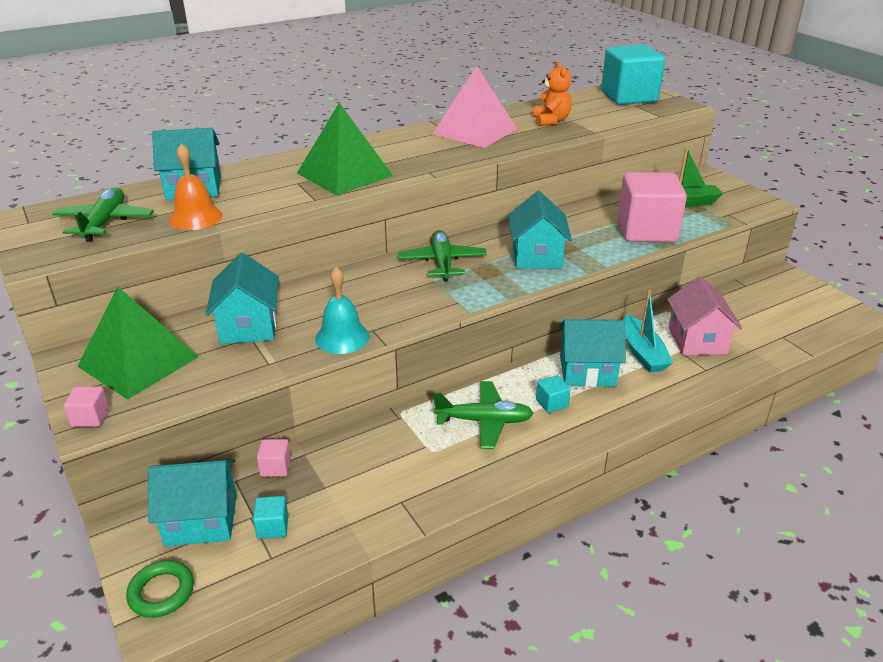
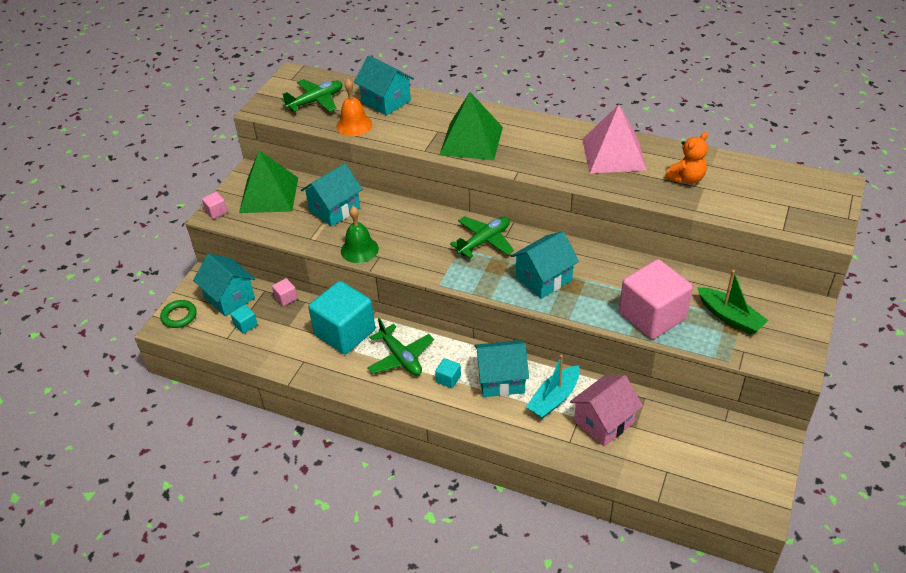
camera: 55 degrees right, 10 degrees up
turquoise bell [315,267,369,354] -> green bell [341,206,379,263]
turquoise house [559,319,626,387] -> turquoise house turned 60 degrees counterclockwise [475,340,529,397]
turquoise cube [601,45,665,105] -> turquoise cube moved to [308,281,375,354]

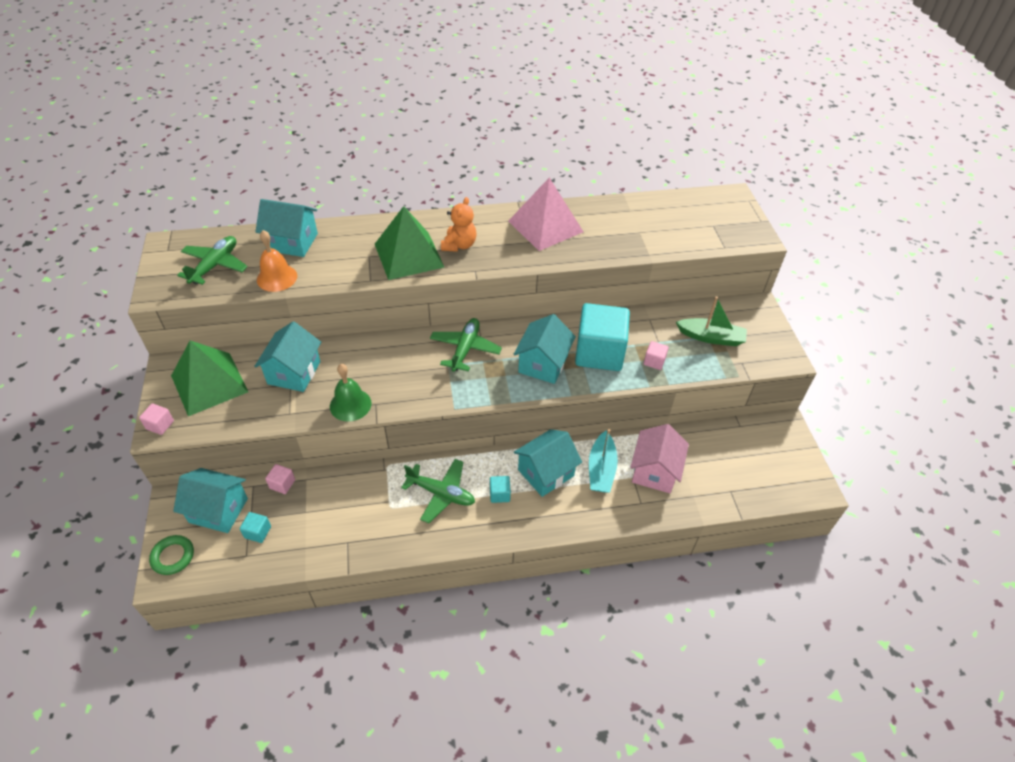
camera: 35 degrees left, 5 degrees up
turquoise cube [308,281,375,354] -> turquoise cube moved to [575,303,630,371]
pink cube [619,259,693,339] -> pink cube [644,341,669,370], size x0.40
orange teddy bear [665,132,708,184] -> orange teddy bear moved to [441,197,476,252]

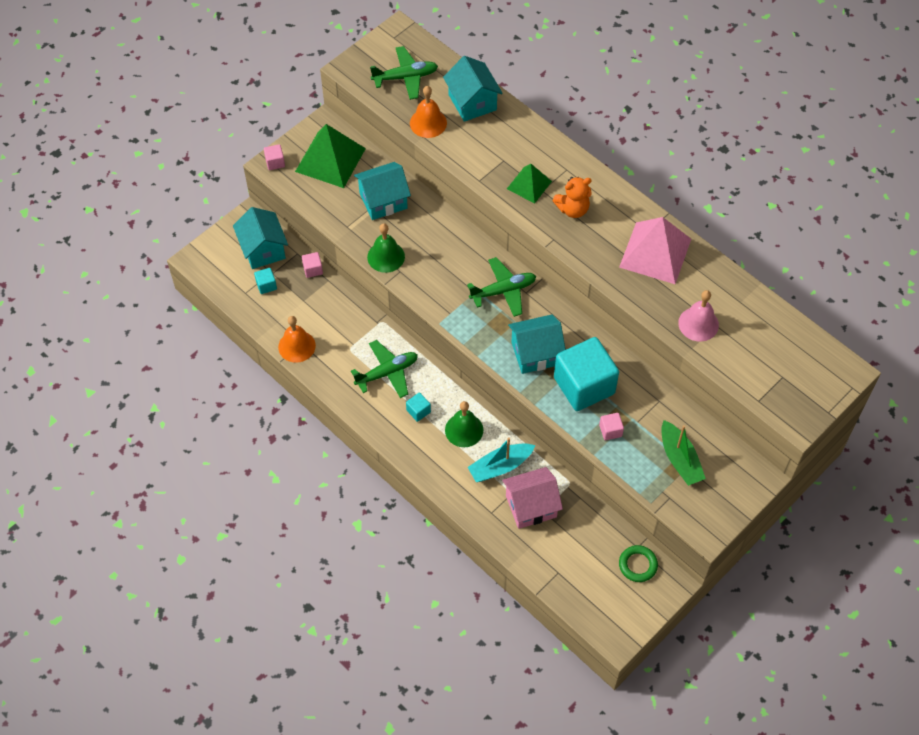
camera: 55 degrees right, 10 degrees up
green ring [149,535,194,575] -> green ring moved to [619,545,658,582]
green pyramid [375,206,444,280] -> green pyramid [507,164,552,204], size x0.58
green plane [401,459,475,523] -> green plane turned 105 degrees counterclockwise [351,340,418,398]
turquoise house [514,429,582,497] -> green bell [445,401,483,447]
none -> orange bell [278,316,316,363]
none -> pink bell [678,290,719,342]

